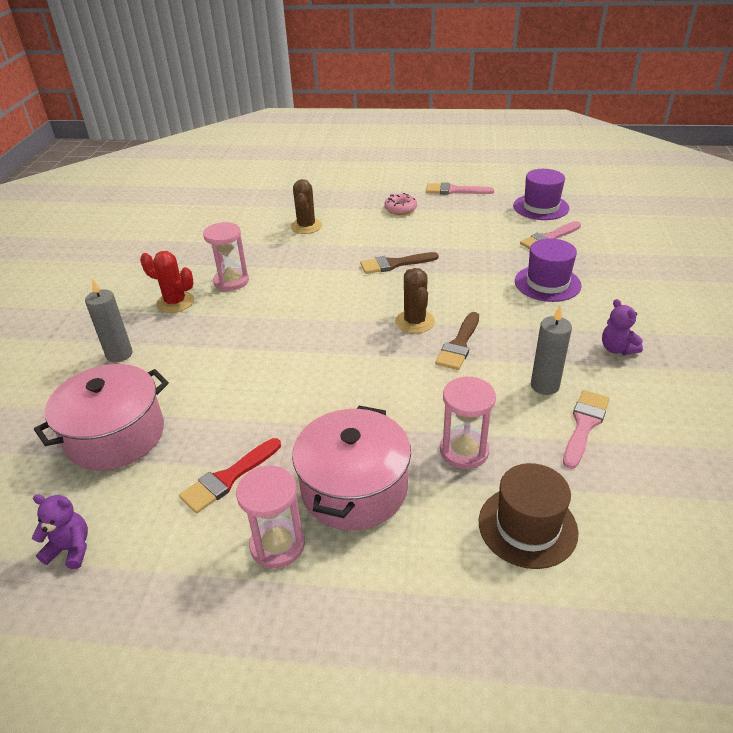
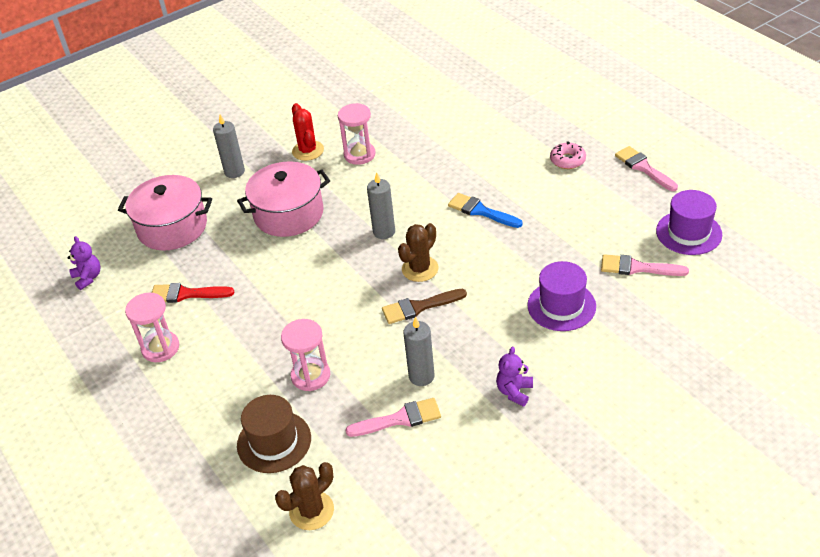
camera: 50 degrees right, 5 degrees up
brown cactus [291,179,322,234] -> brown cactus moved to [275,462,334,530]
pink pot [292,406,411,530] -> pink pot moved to [237,161,330,237]
brown brush [360,252,439,274] -> blue brush [448,193,523,228]
none -> grey candle [367,172,395,239]

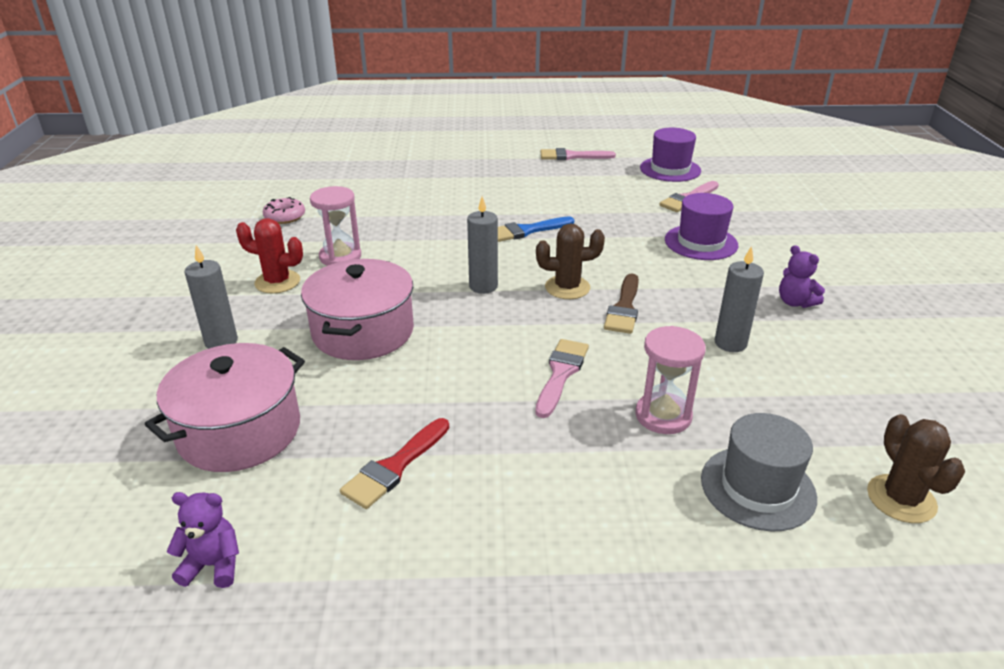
camera: 60 degrees left, 10 degrees down
pink hourglass [125,293,179,362] -> none
brown hat [237,395,311,473] -> grey hat [701,413,817,532]
pink brush [345,398,441,437] -> pink brush moved to [535,339,589,418]
brown cactus [398,223,439,282] -> brown cactus turned 75 degrees counterclockwise [536,223,605,299]
pink donut [550,141,586,169] -> pink donut moved to [263,197,305,224]

